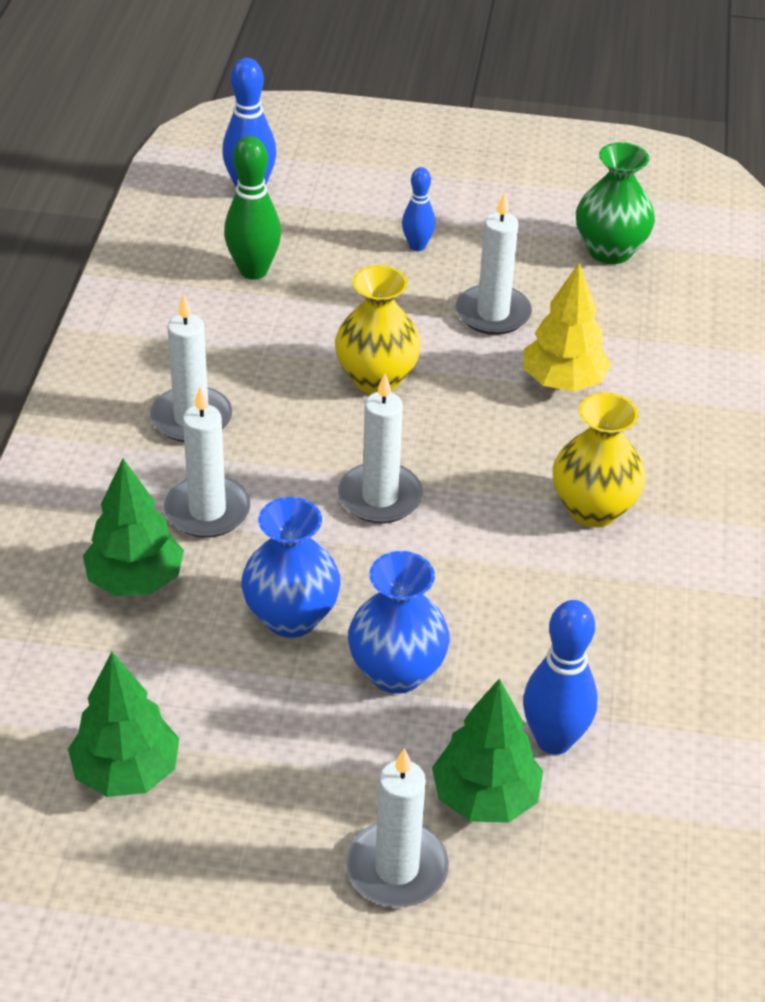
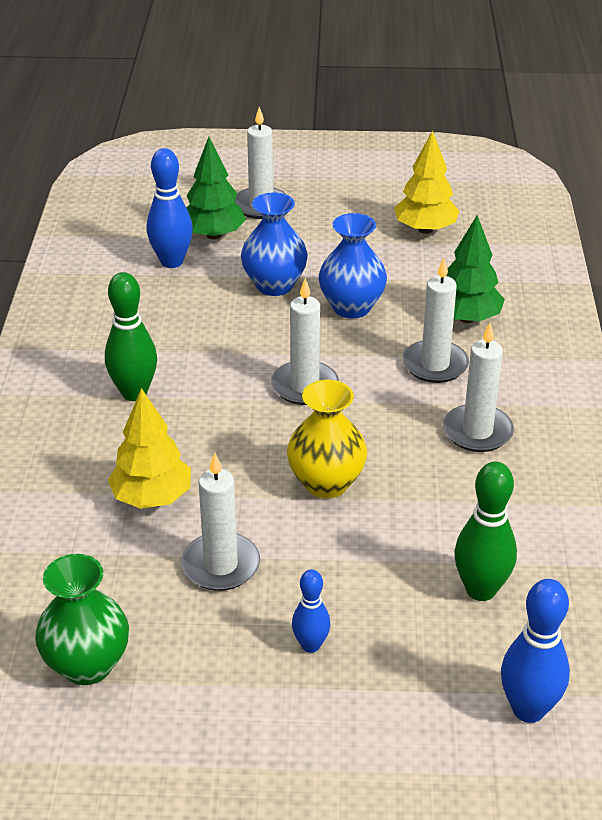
camera: 175 degrees right, 5 degrees down
green tree [68,652,179,797] -> yellow tree [394,130,459,234]
yellow vase [553,392,646,528] -> green bowling pin [105,272,157,401]

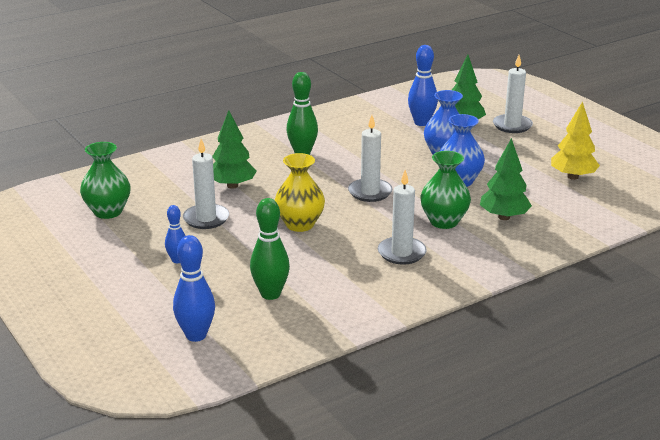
camera: 55 degrees right, 10 degrees down
yellow tree [108,388,191,509] -> green tree [212,110,257,189]
white candle [402,258,469,383] -> green vase [420,151,471,229]

